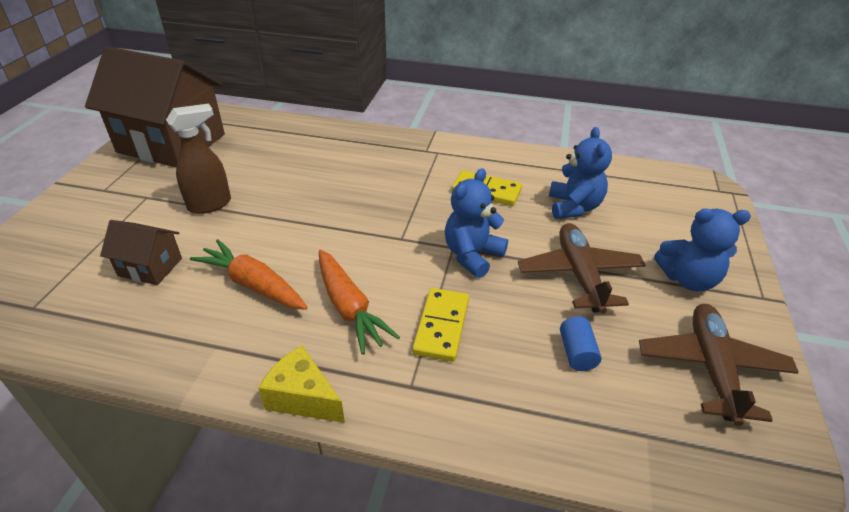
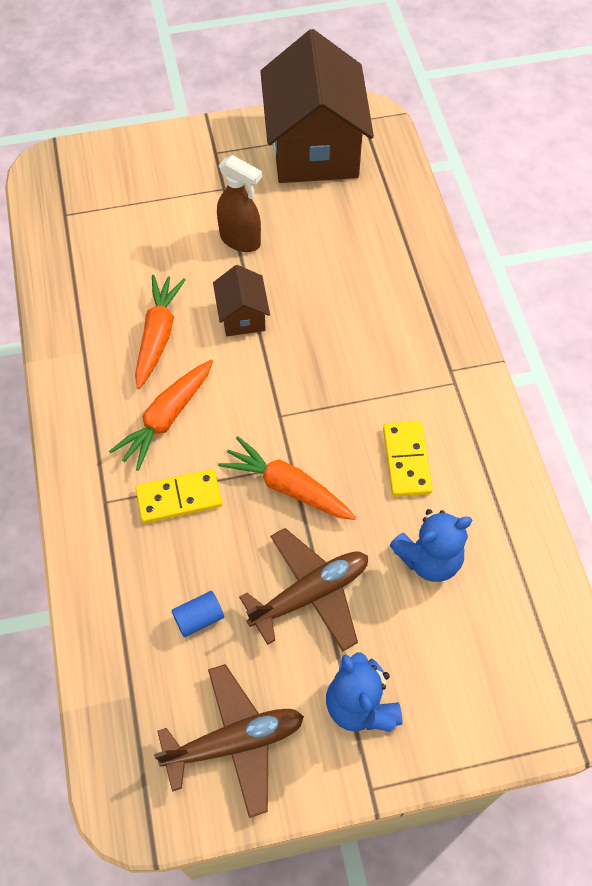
camera: 65 degrees right, 20 degrees up
brown house [100,220,182,285] -> brown house moved to [213,265,270,336]
yellow cheese [259,346,345,423] -> none
blue teddy bear [445,168,508,278] -> orange carrot [218,436,356,520]

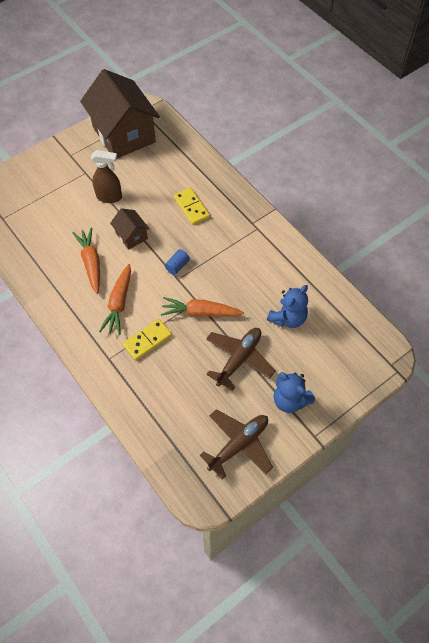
camera: 25 degrees left, 0 degrees up
blue cylinder [172,591,224,637] -> blue cylinder moved to [165,249,190,275]
yellow domino [383,421,433,497] -> yellow domino moved to [174,187,210,225]

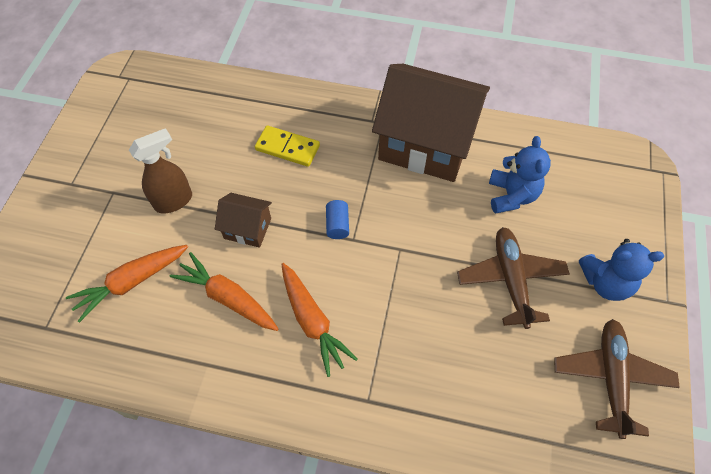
camera: 40 degrees left, 0 degrees up
brown house [80,69,160,158] -> brown house moved to [372,64,490,182]
yellow domino [123,319,172,361] -> none
orange carrot [161,297,244,317] -> orange carrot moved to [66,245,188,323]

